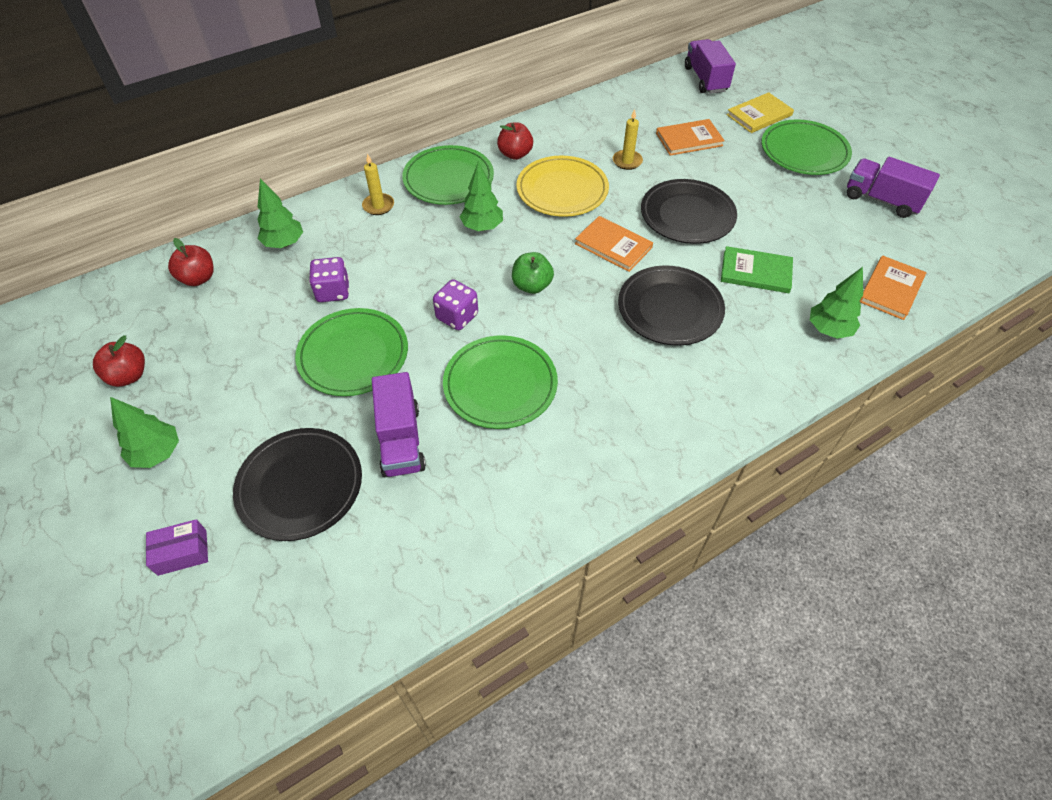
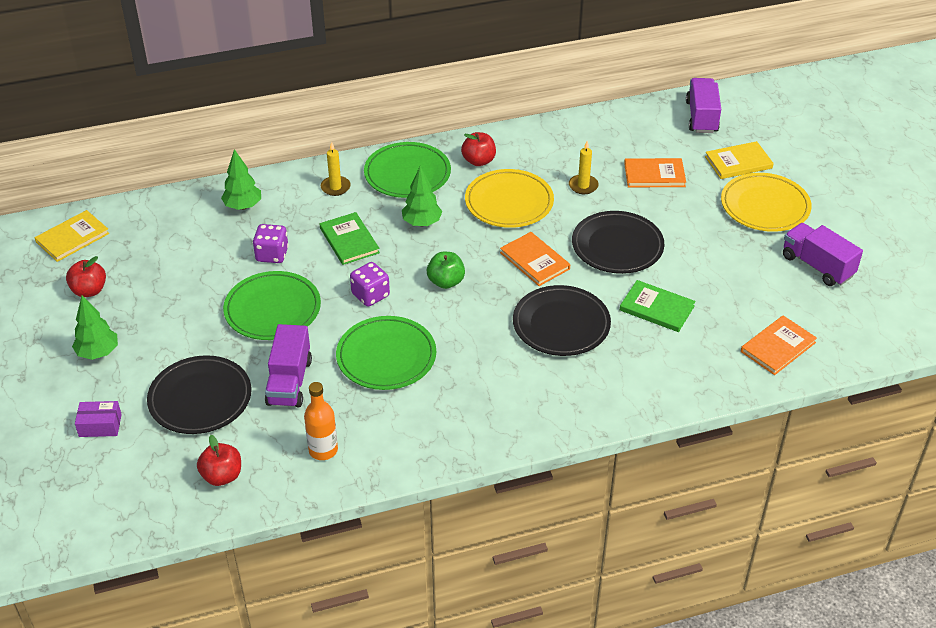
camera: 15 degrees right, 10 degrees down
red apple [168,238,214,286] -> red apple moved to [197,435,241,486]
green plate [761,119,852,175] -> yellow plate [721,173,812,232]
green tree [810,267,863,339] -> none
none -> yellow book [34,210,109,262]
none -> orange bottle [304,382,338,460]
none -> green book [320,212,380,265]

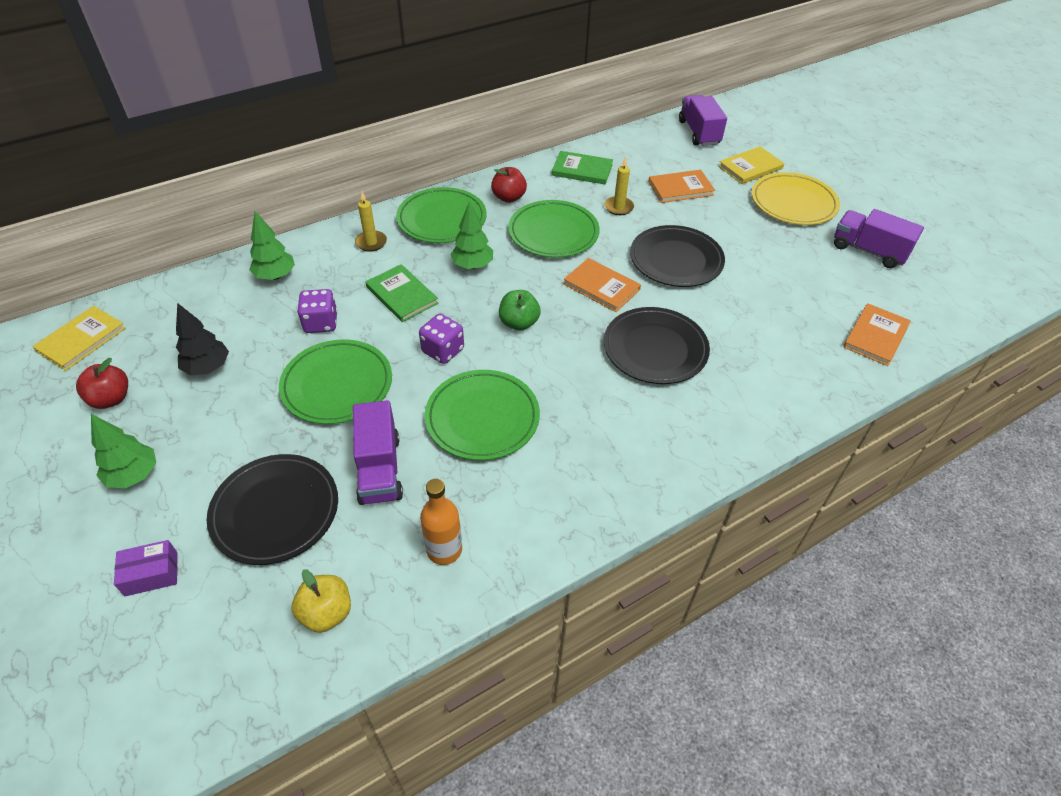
camera: 15 degrees left, 5 degrees up
red apple [197,435,241,486] -> yellow apple [292,569,351,633]
yellow plate [465,169,554,228] -> green plate [508,200,600,258]
green book [620,280,695,332] -> green book moved to [552,151,613,185]
none -> black tree [176,303,229,376]

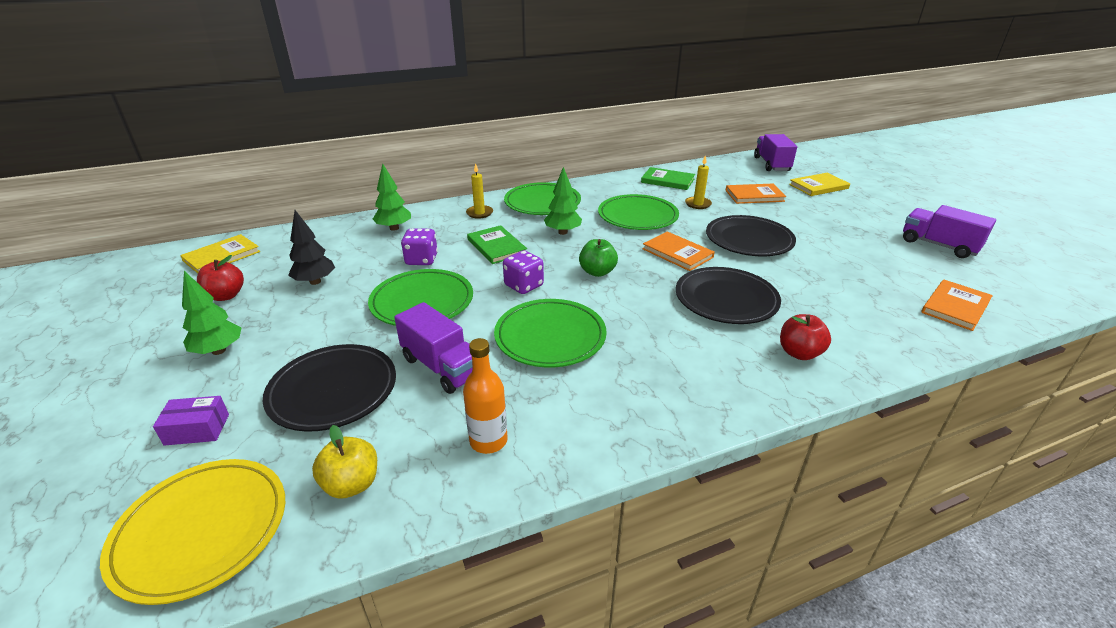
camera: 10 degrees right, 15 degrees down
purple truck [353,400,403,505] -> purple truck turned 45 degrees counterclockwise [394,302,473,394]
red apple [491,167,527,203] -> red apple moved to [780,314,831,360]
yellow plate [751,172,840,225] -> yellow plate moved to [100,459,285,605]

